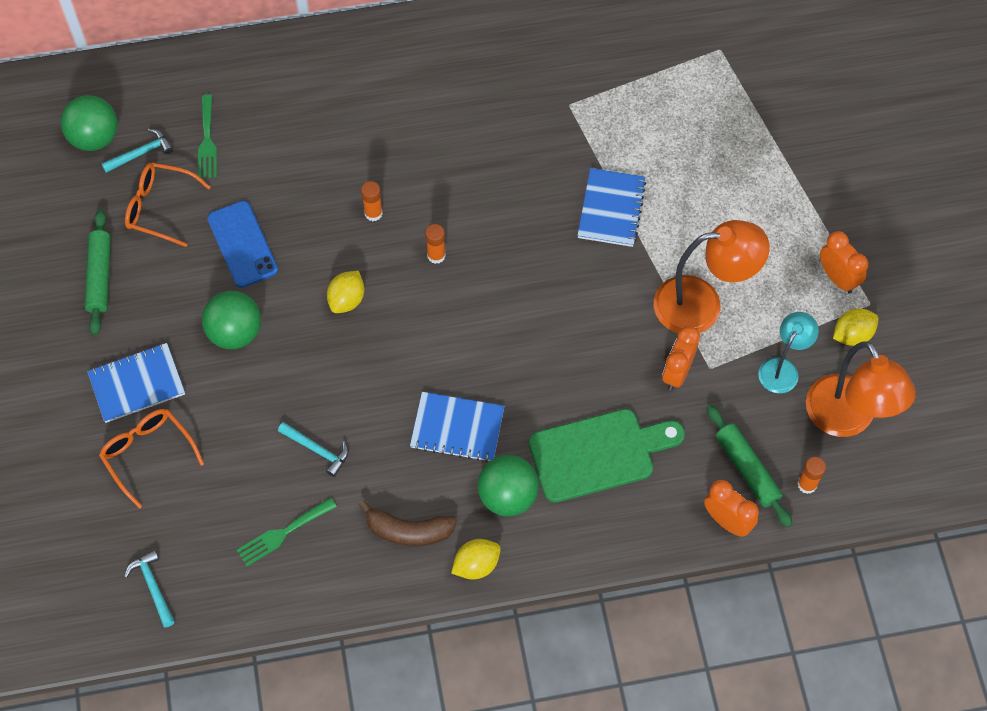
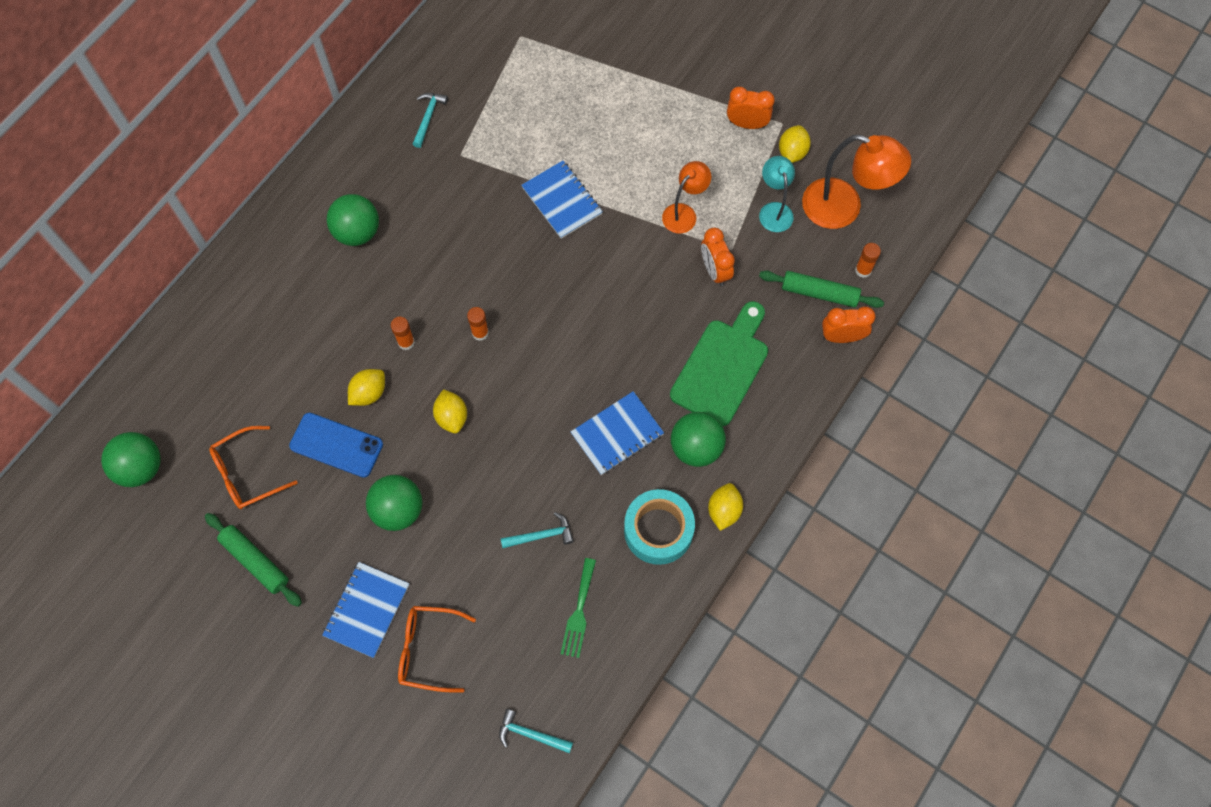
camera: 45 degrees left, 5 degrees up
turquoise hammer [101,129,174,173] -> turquoise hammer moved to [413,93,448,148]
green fork [198,94,217,178] -> none
brown banana [359,500,457,546] -> turquoise tape [624,489,695,565]
orange lamp [654,220,770,333] -> orange lamp [662,161,711,234], size x0.58
none -> green ball [327,194,379,246]
none -> yellow lemon [348,369,385,406]

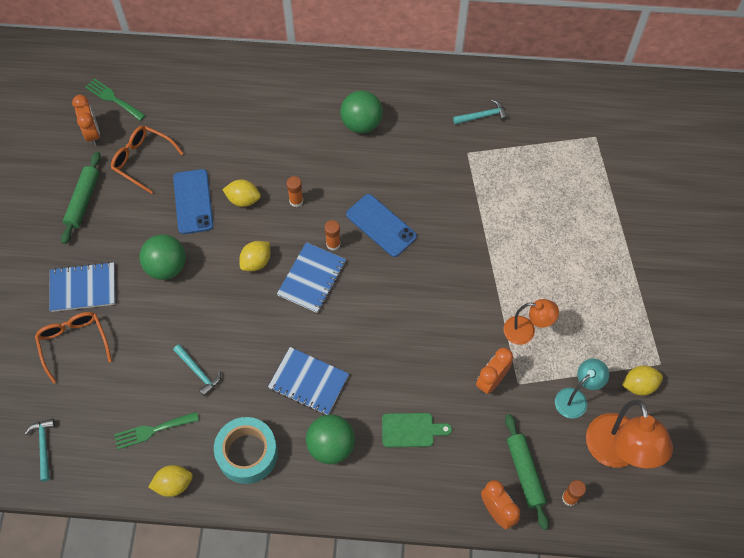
camera: 60 degrees right, 5 degrees down
green ball [101,432,161,487] -> green fork [85,78,145,121]
blue notebook [521,160,603,239] -> blue notebook moved to [277,242,346,313]
green cutting board [670,301,768,426] -> green cutting board [382,413,452,447], size x0.56
yellow lemon [708,483,743,531] -> yellow lemon moved to [149,465,193,497]
orange clock [727,87,775,129] -> orange clock moved to [72,95,100,146]
none -> blue phone [346,194,417,257]

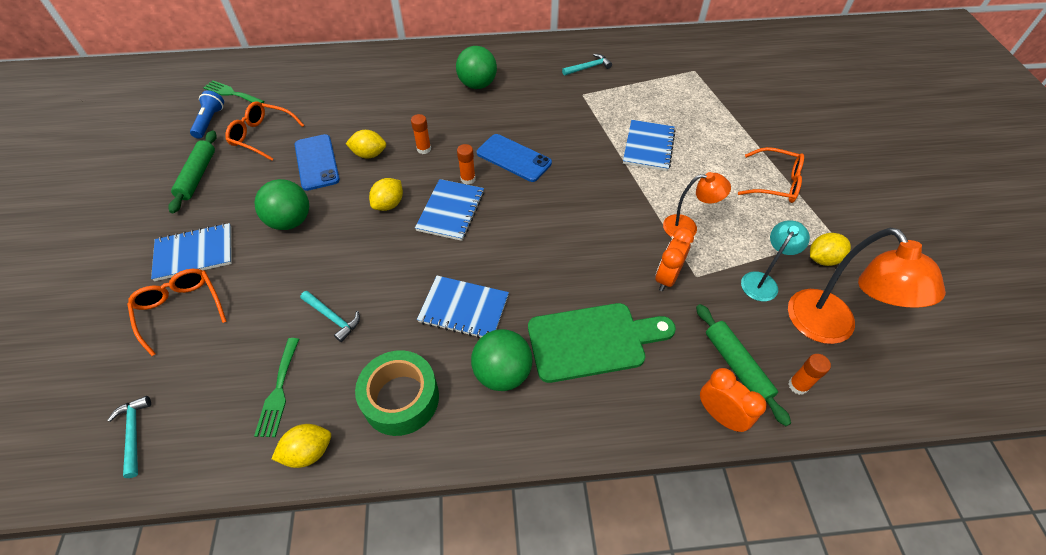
camera: 10 degrees left, 10 degrees down
orange clock [72,95,100,146] -> blue flashlight [190,90,224,139]
green fork [114,412,199,449] -> green fork turned 60 degrees counterclockwise [254,338,299,437]
turquoise tape [214,417,278,484] -> green tape [355,350,439,436]
green cutting board [382,413,452,447] -> green cutting board [528,303,676,383], size x1.77
none -> blue notebook [623,120,676,171]
none -> orange glasses [738,147,804,203]

